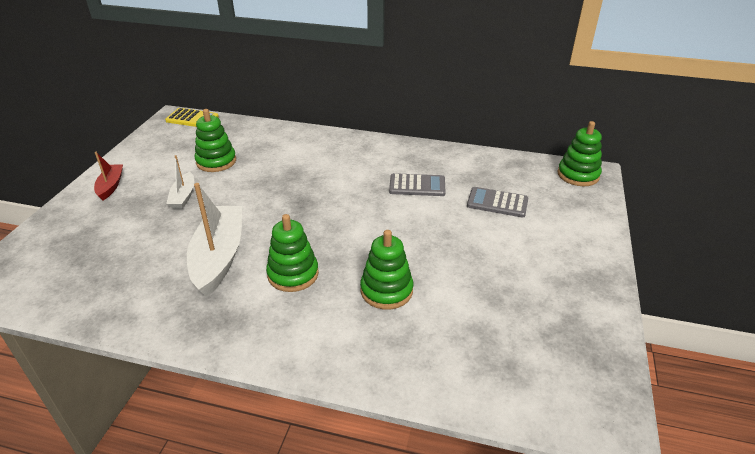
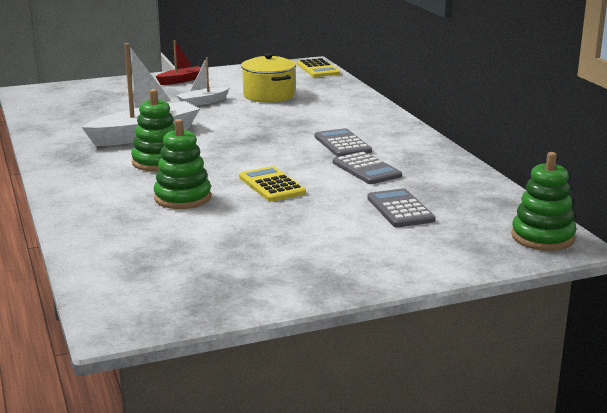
camera: 55 degrees right, 15 degrees down
green stacking toy [195,109,236,172] -> yellow pot [241,53,296,103]
none -> yellow calculator [239,166,306,202]
none -> grey calculator [315,128,372,157]

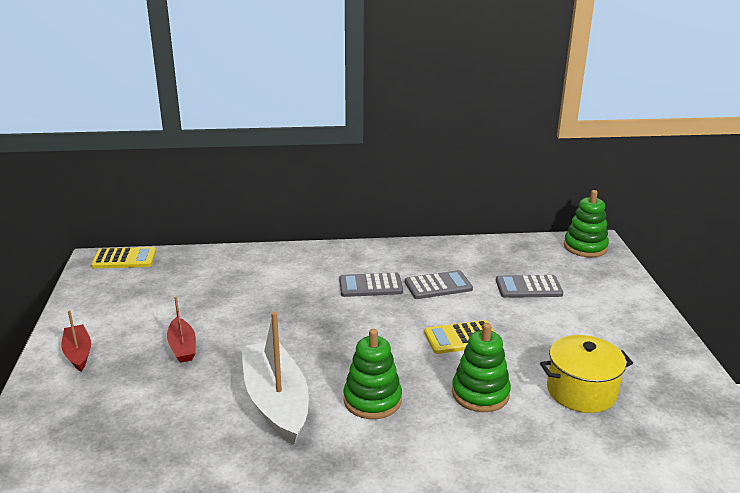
camera: 75 degrees left, 5 degrees up
white boat [176,58,229,106] -> red boat [167,297,196,363]
yellow pot [241,53,296,103] -> yellow pot moved to [540,335,633,413]

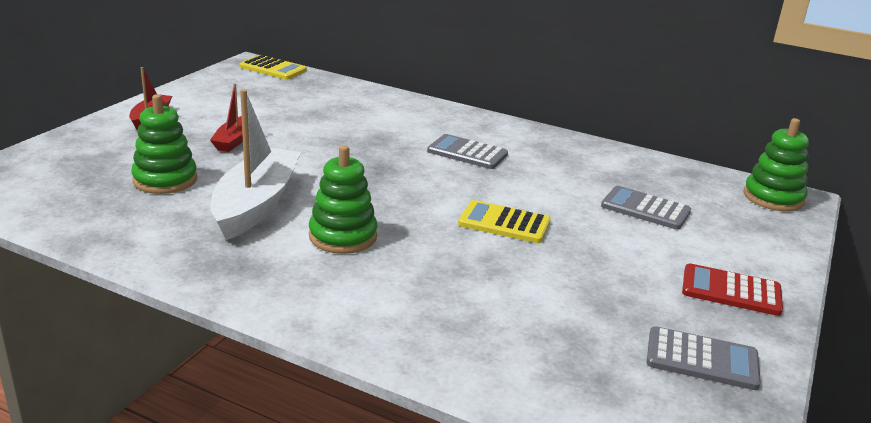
camera: 30 degrees right, 0 degrees up
grey calculator [405,270,473,299] -> grey calculator moved to [647,326,761,390]
green stacking toy [452,323,511,412] -> green stacking toy moved to [131,94,197,194]
yellow pot [540,335,633,413] -> none
none -> red calculator [682,263,783,316]

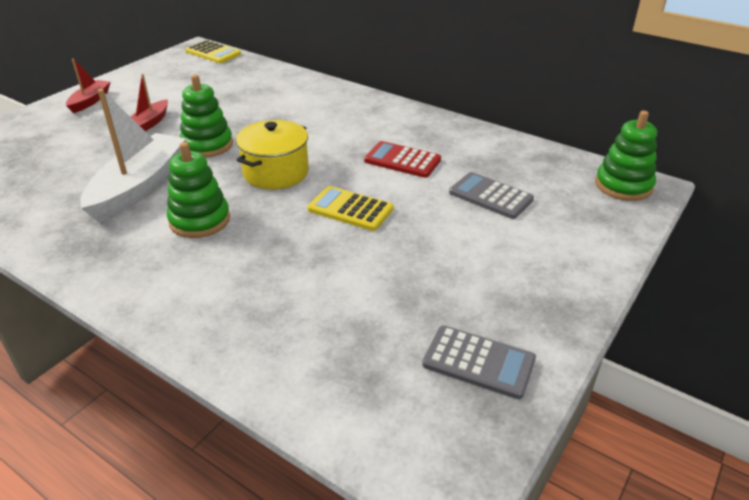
camera: 10 degrees right, 10 degrees up
green stacking toy [131,94,197,194] -> green stacking toy moved to [180,74,233,158]
grey calculator [427,134,508,169] -> none
red calculator [682,263,783,316] -> red calculator moved to [364,141,441,178]
none -> yellow pot [236,120,309,189]

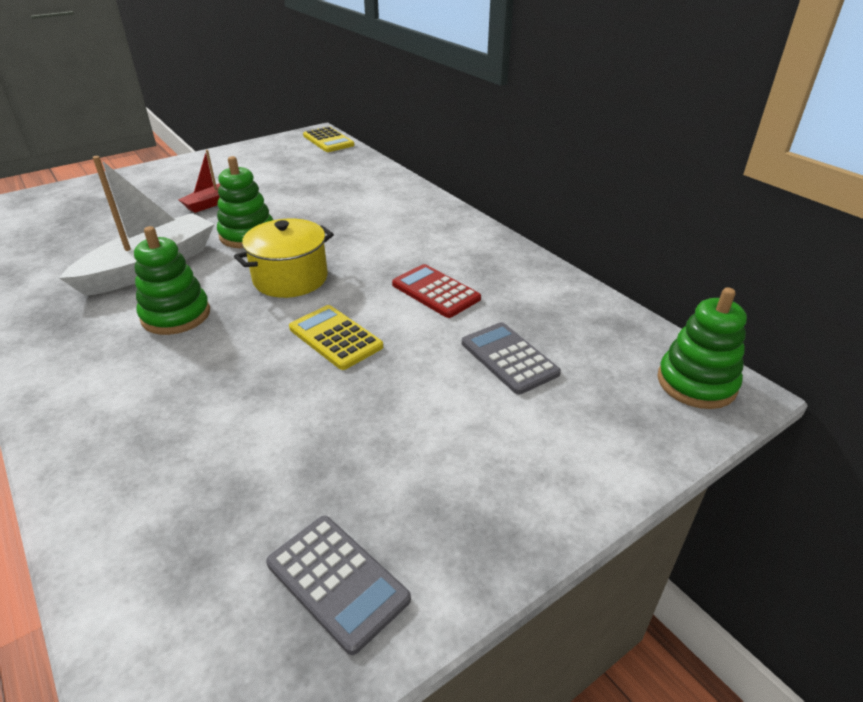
camera: 20 degrees right, 0 degrees up
red boat [66,59,111,113] -> none

